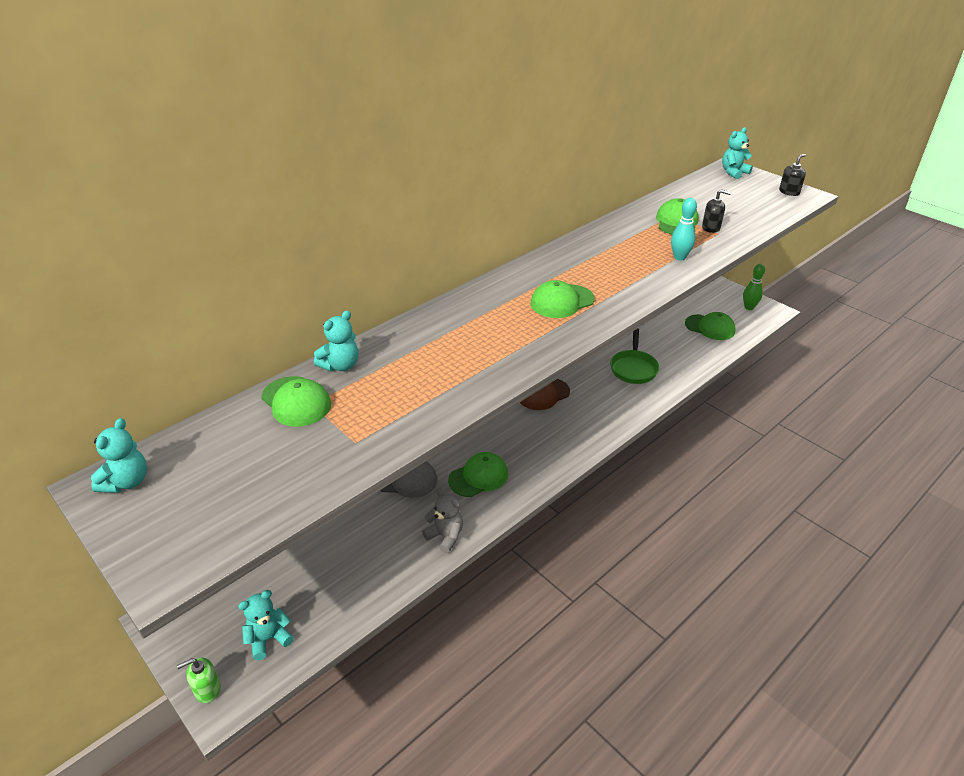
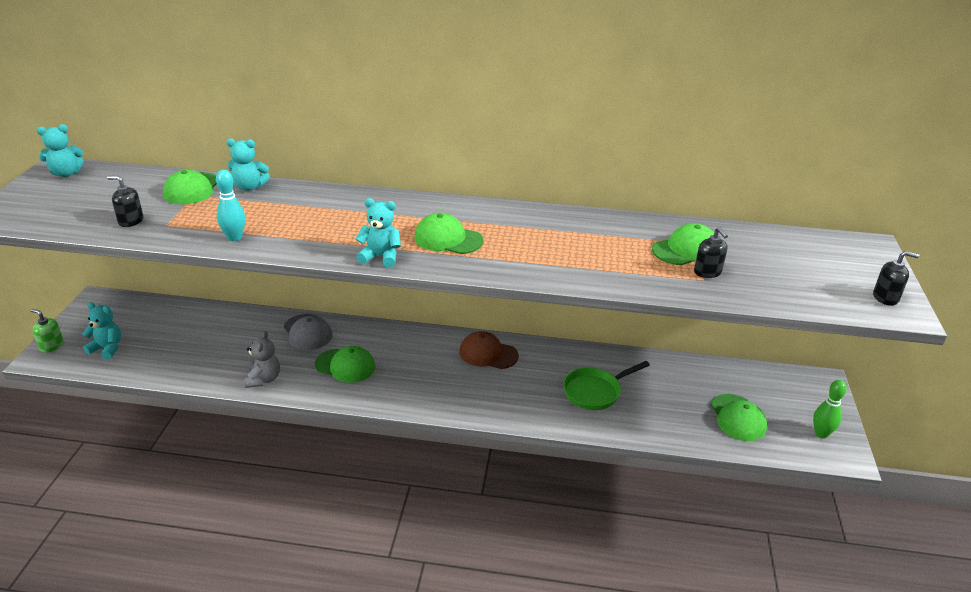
camera: 50 degrees right, 5 degrees down
turquoise bowling pin [671,198,697,261] -> turquoise bowling pin moved to [216,170,245,241]
turquoise teddy bear [722,127,753,179] -> turquoise teddy bear moved to [355,198,401,268]
none -> black soap dispenser [107,176,144,227]

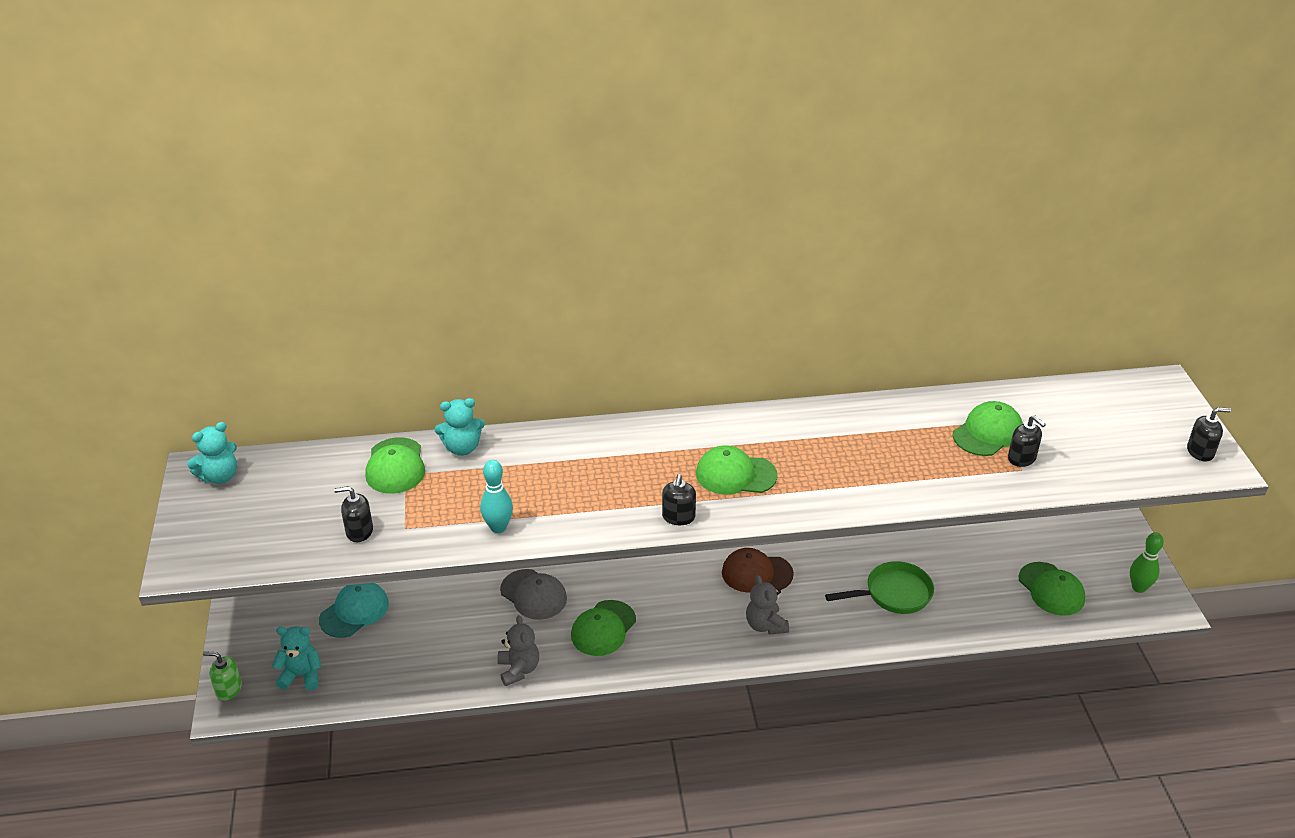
camera: 15 degrees left, 5 degrees up
green cap [315,346,375,383] -> green cap turned 120 degrees clockwise [571,600,636,656]
turquoise teddy bear [355,198,401,268] -> black soap dispenser [662,474,696,525]
green pan [563,361,650,410] -> green pan turned 150 degrees counterclockwise [825,561,934,614]
none -> turquoise cap [319,583,389,638]
none -> grey teddy bear [746,575,789,635]

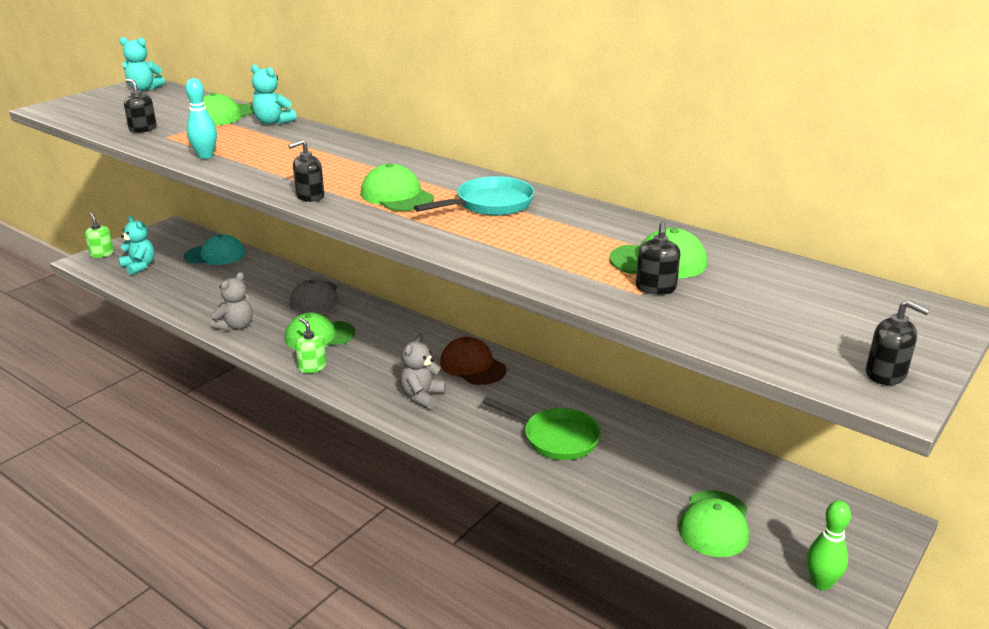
camera: 45 degrees right, 10 degrees down
none -> green soap dispenser [295,318,327,373]
none -> turquoise pan [414,176,535,216]

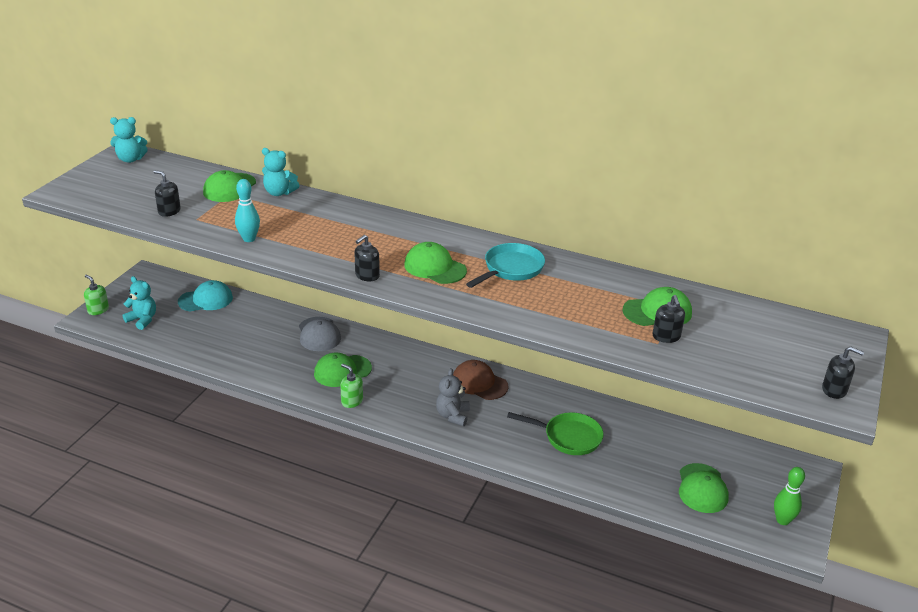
camera: 15 degrees left, 5 degrees up
grey teddy bear [211,272,252,331] -> none

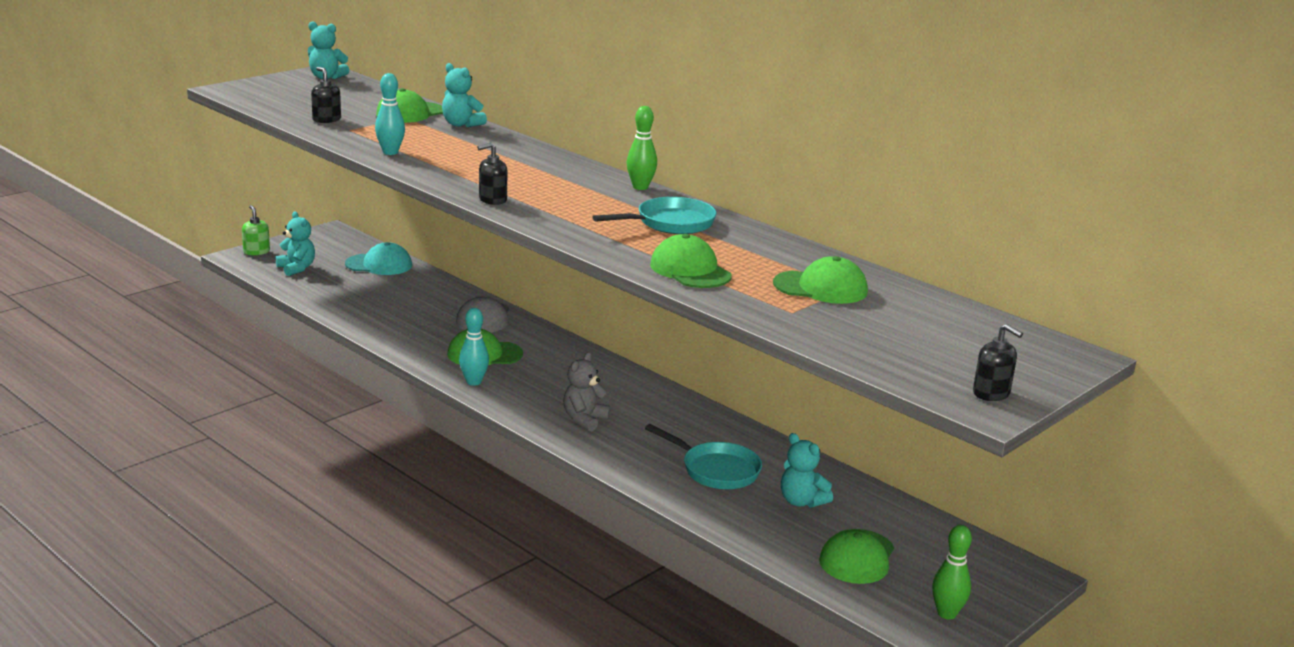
camera: 20 degrees right, 10 degrees down
green soap dispenser [340,364,363,408] -> turquoise bowling pin [459,308,489,386]
green cap [404,242,467,284] -> green cap moved to [650,234,732,288]
brown cap [453,360,509,400] -> none
green pan [507,412,604,455] -> turquoise pan [645,424,762,489]
black soap dispenser [652,295,685,343] -> none
none -> green bowling pin [627,106,657,190]
none -> turquoise teddy bear [781,433,833,508]

